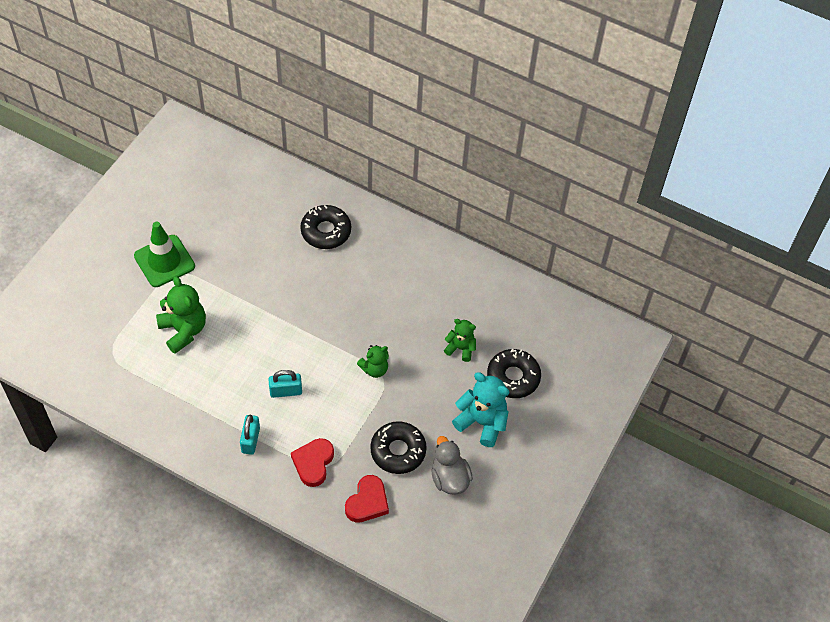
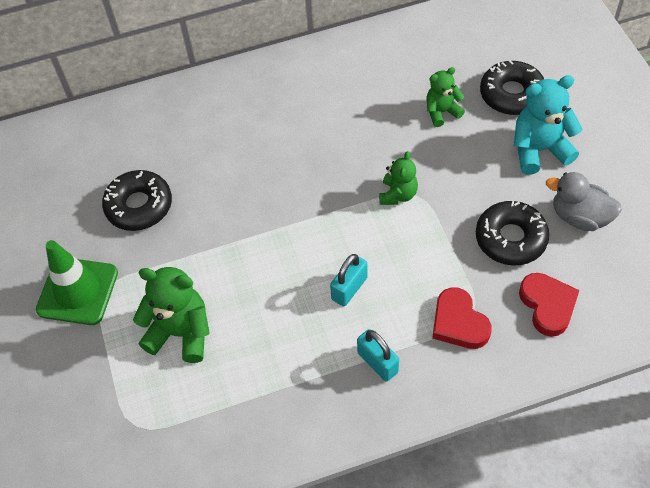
camera: 40 degrees left, 0 degrees up
black donut [300,205,351,249] -> black donut moved to [102,170,172,231]

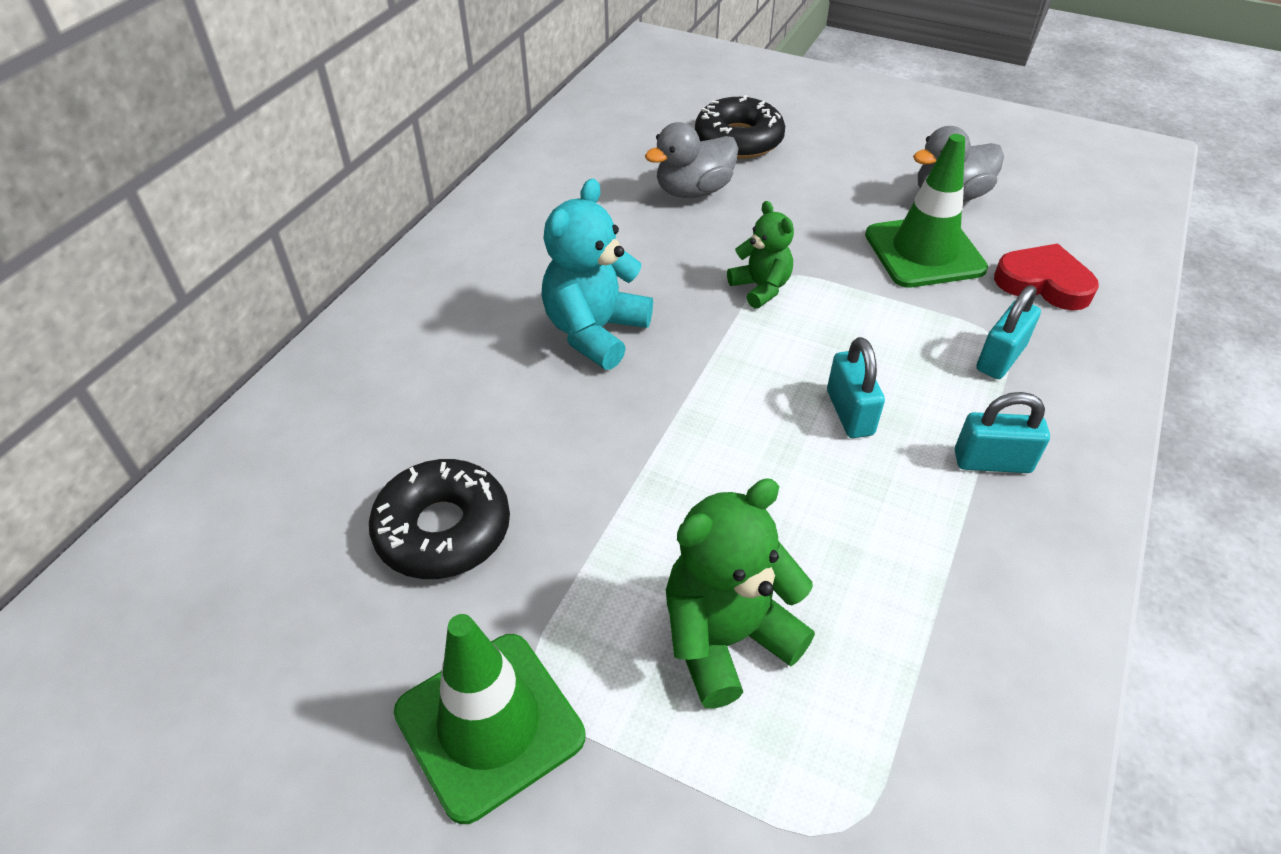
camera: 50 degrees left, 10 degrees down
green teddy bear [427,67,465,127] -> grey duck [645,122,739,198]
red heart [432,287,492,349] -> turquoise padlock [976,285,1041,379]
black donut [476,201,550,265] -> green traffic cone [865,134,988,288]
turquoise teddy bear [514,75,583,175] -> turquoise teddy bear moved to [541,179,653,370]

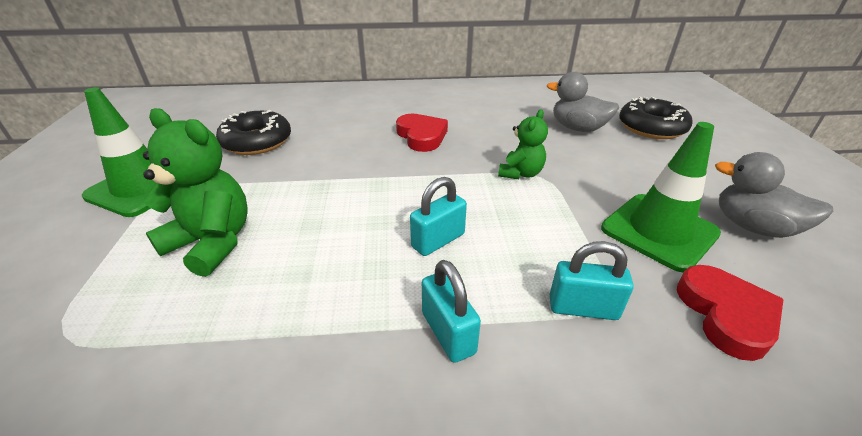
camera: 60 degrees right, 10 degrees down
turquoise teddy bear [541,179,653,370] -> red heart [396,114,448,152]

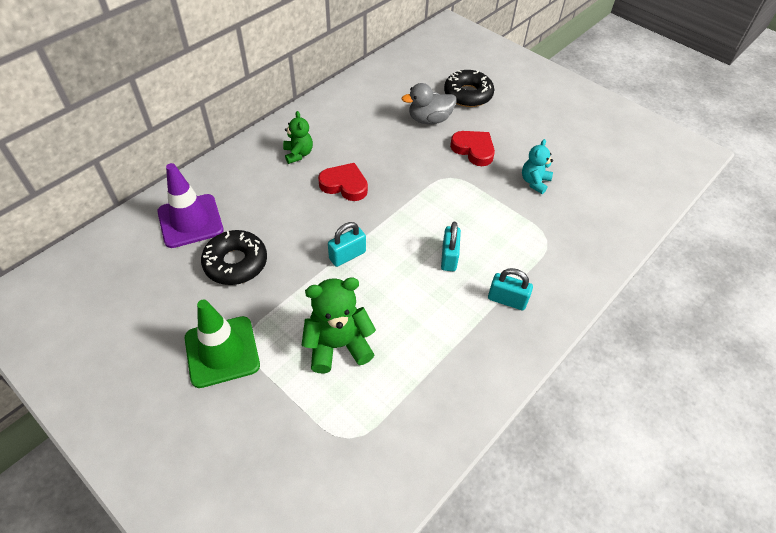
camera: 45 degrees left, 15 degrees up
green teddy bear [498,109,548,179] -> green teddy bear moved to [283,111,313,164]
turquoise padlock [549,241,634,320] -> turquoise padlock moved to [328,222,366,267]
green traffic cone [601,122,721,272] -> turquoise teddy bear [522,139,553,194]
red heart [677,265,784,361] -> red heart moved to [450,131,495,166]
grey duck [715,152,833,238] -> none
none -> purple traffic cone [158,163,224,248]

